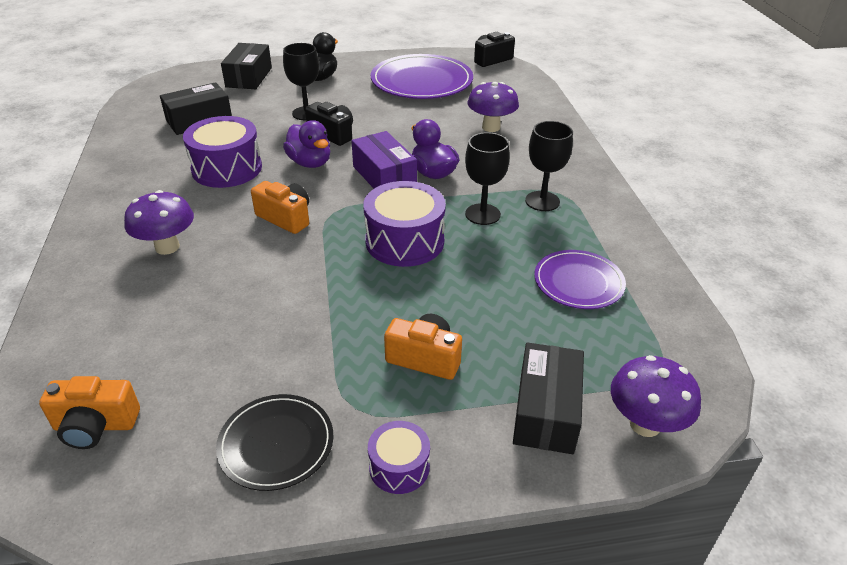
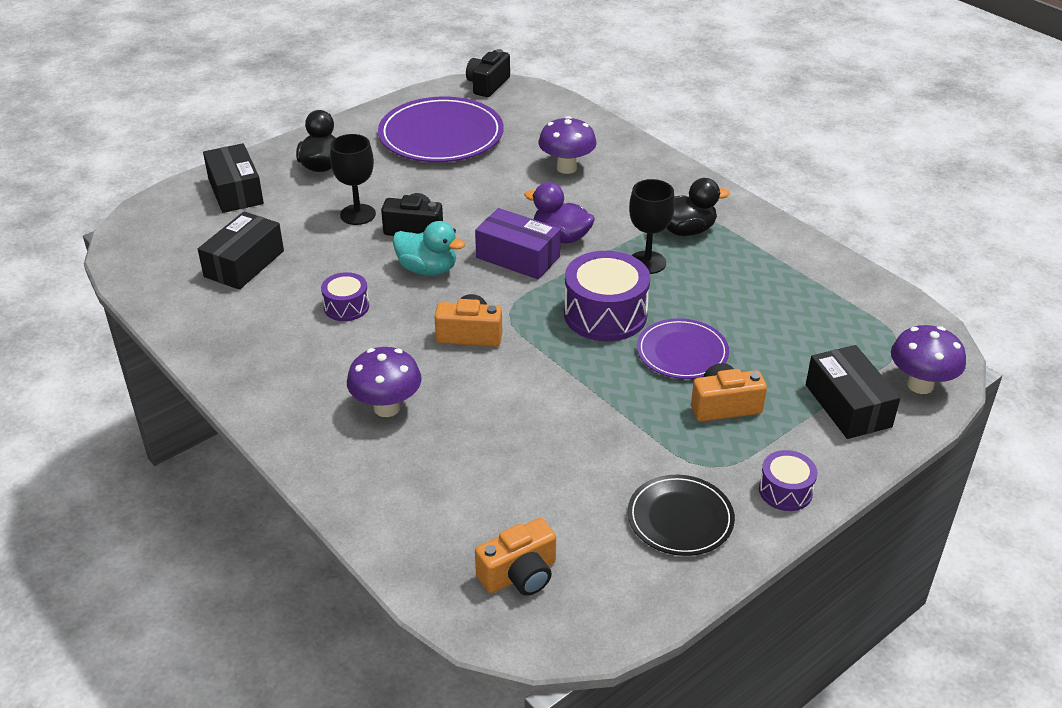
camera: 30 degrees left, 0 degrees up
purple drum [183,116,262,188] -> purple drum [321,272,369,321], size x0.55
purple duck [283,120,330,168] -> turquoise duck [393,221,465,276]
black goblet [525,121,573,211] -> black duck [666,178,730,236]
purple plate [534,250,626,309] -> purple plate moved to [637,318,729,379]

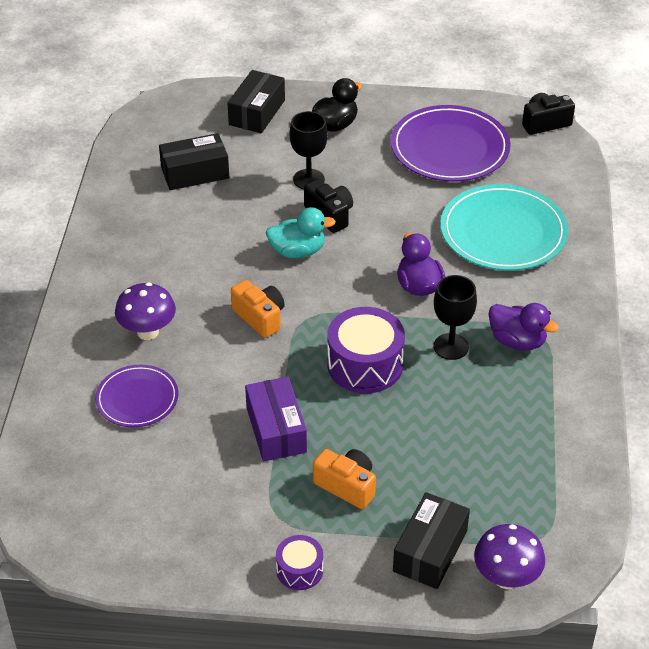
camera: 45 degrees right, 5 degrees up
purple drum [321,272,369,321] -> none
turquoise duck [393,221,465,276] -> turquoise duck turned 75 degrees counterclockwise [266,207,336,258]
purple box [475,208,561,279] -> purple box moved to [245,377,307,462]
orange camera [475,518,556,596] -> none
purple mushroom [539,116,597,174] -> turquoise plate [440,184,568,271]
black plate [628,475,735,556] -> none
purple plate [637,318,729,379] -> purple plate moved to [95,365,178,427]
black duck [666,178,730,236] -> purple duck [488,303,559,351]

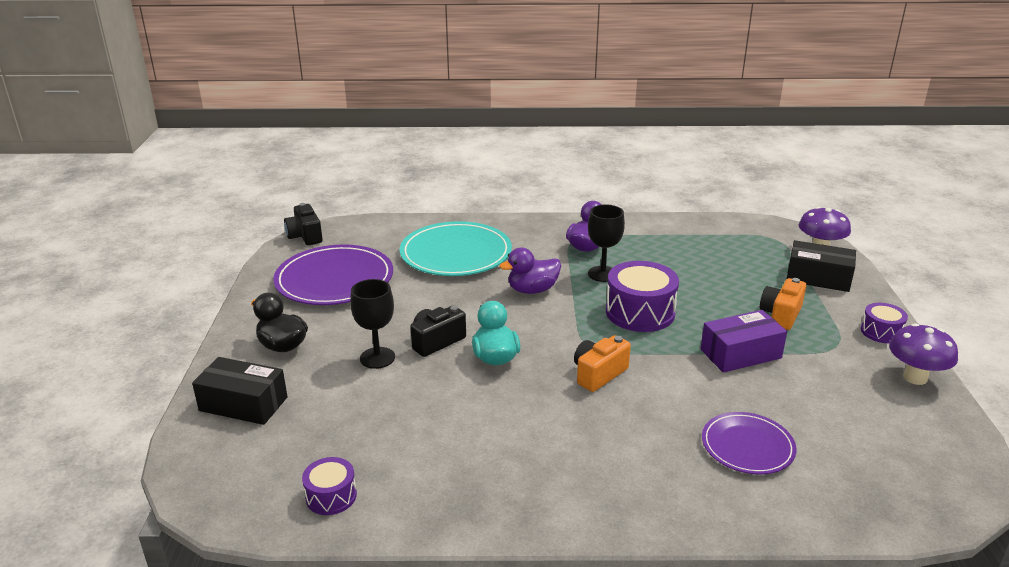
camera: 95 degrees left, 15 degrees down
purple mushroom [115,282,176,340] -> purple mushroom moved to [889,323,958,385]
black box [159,133,229,190] -> none
none -> purple drum [302,457,357,515]

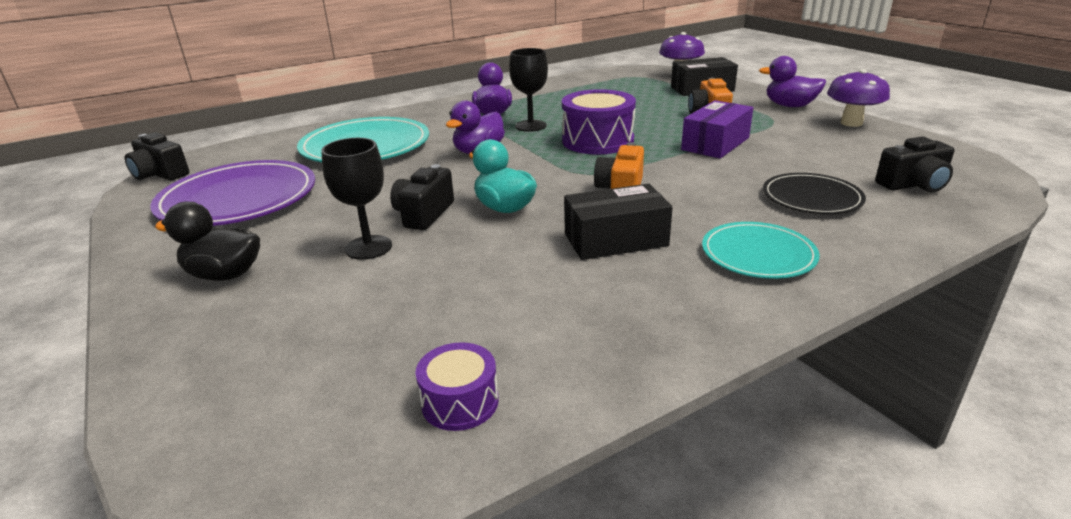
camera: 30 degrees left, 0 degrees up
black box [192,357,287,425] -> black box moved to [564,184,673,260]
purple plate [702,412,796,474] -> black plate [763,173,866,214]
purple drum [861,303,908,343] -> purple duck [759,56,826,107]
none -> turquoise plate [702,222,820,279]
none -> black camera [875,137,955,192]

